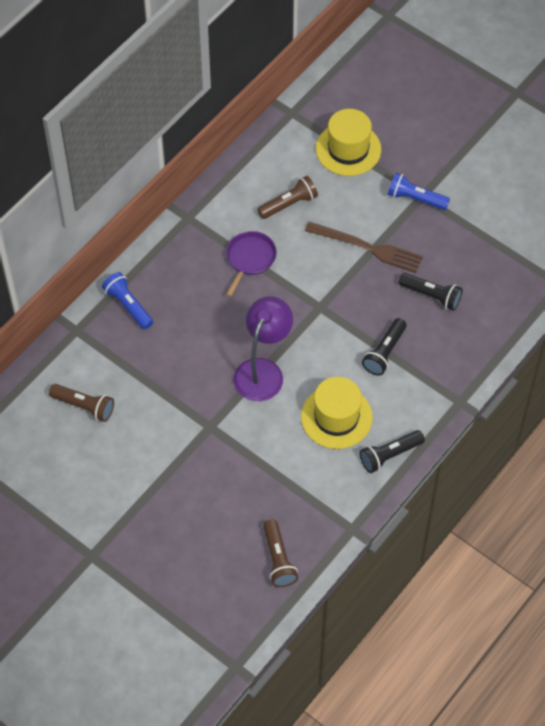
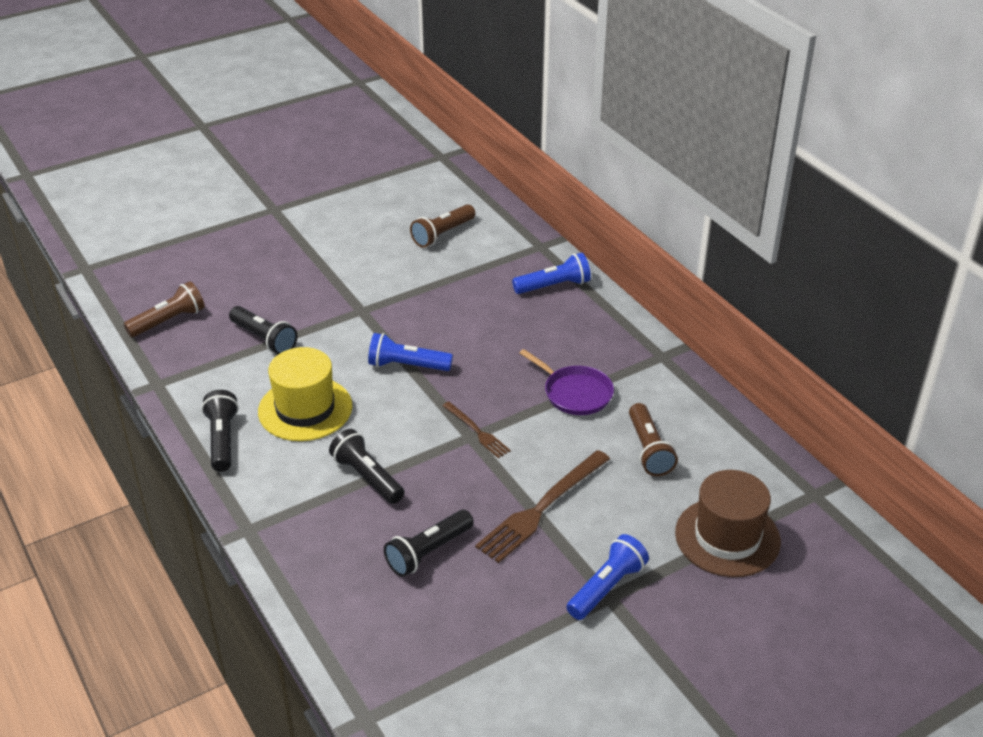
camera: 110 degrees right, 20 degrees down
purple lamp [234,296,293,401] -> blue flashlight [368,333,453,371]
brown flashlight [263,520,298,587] -> brown flashlight turned 135 degrees clockwise [124,281,205,337]
yellow hat [316,109,381,176] -> brown hat [675,470,781,577]
none -> black flashlight [229,306,298,354]
none -> brown fork [442,402,511,458]

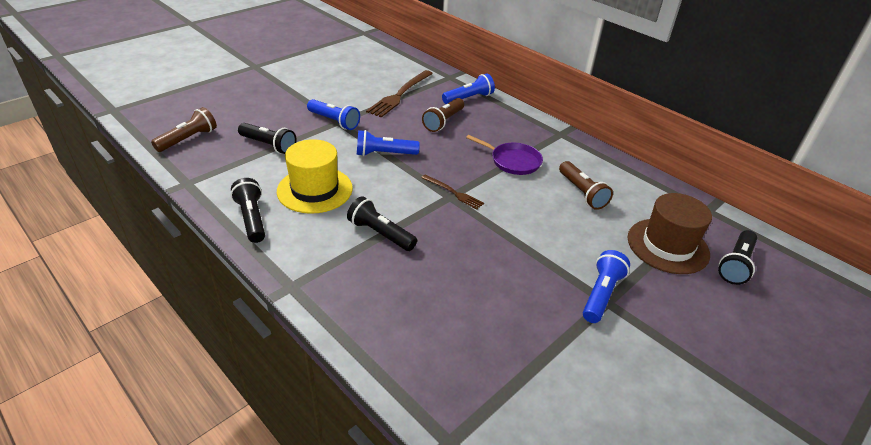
camera: 15 degrees left, 0 degrees up
black flashlight [384,510,474,577] -> black flashlight moved to [718,230,757,285]
brown flashlight [410,204,475,248] -> brown flashlight moved to [422,98,464,132]
brown fork [475,450,610,563] -> brown fork moved to [366,70,433,117]
none -> blue flashlight [307,99,360,130]

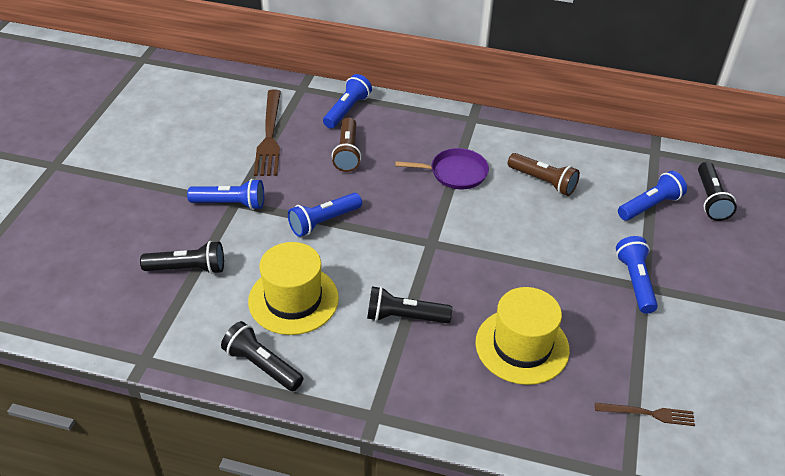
camera: 30 degrees left, 5 degrees up
brown flashlight [151,107,217,152] -> none
brown fork [421,175,484,209] -> brown fork moved to [595,403,695,426]
brown hat [628,193,712,274] -> blue flashlight [618,171,687,221]
none -> yellow hat [476,287,570,385]

